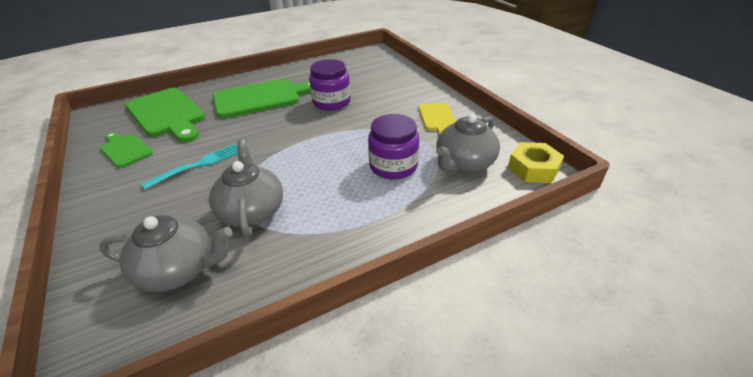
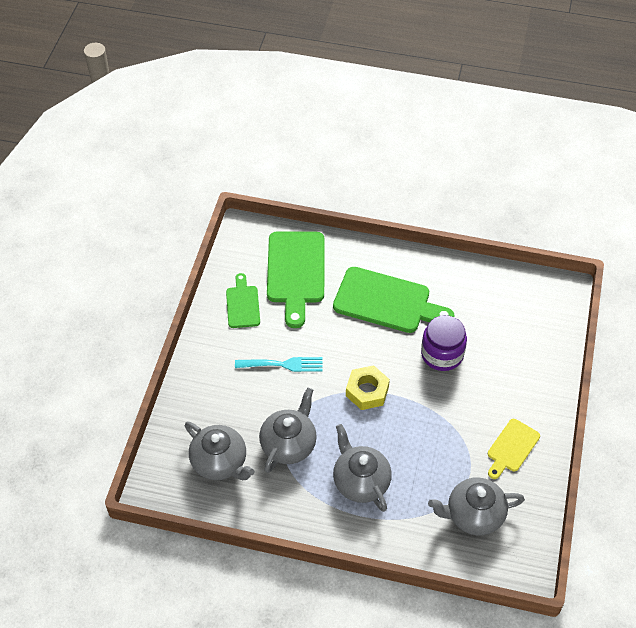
camera: 40 degrees right, 15 degrees up
purple jar [368,114,419,179] -> none
yellow nut [508,142,564,183] -> yellow nut moved to [346,365,390,410]
none -> grey teapot [333,424,392,512]

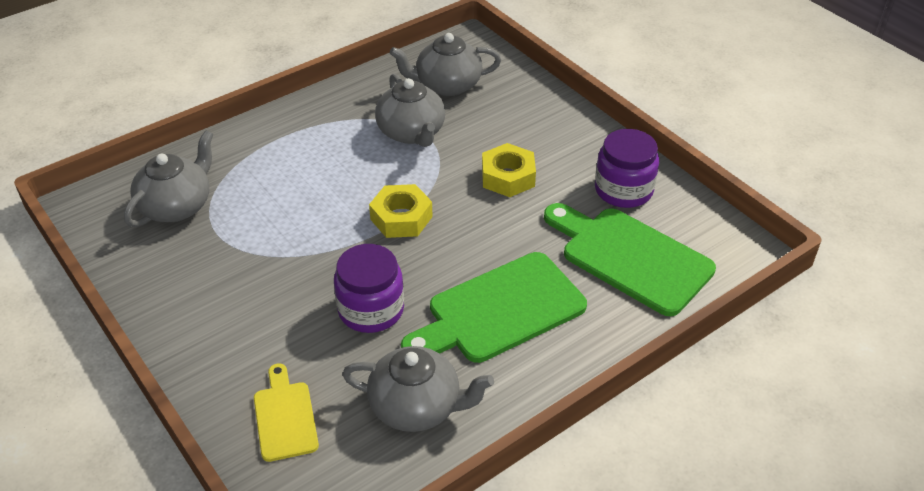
camera: 130 degrees right, 10 degrees down
green cutting board [226,273,260,328] -> purple jar [595,129,659,208]
turquoise fork [235,357,323,372] -> yellow nut [482,143,536,197]
grey teapot [333,424,392,512] -> grey teapot moved to [342,346,494,432]
yellow cutting board [488,419,540,479] -> yellow cutting board moved to [254,363,319,462]

